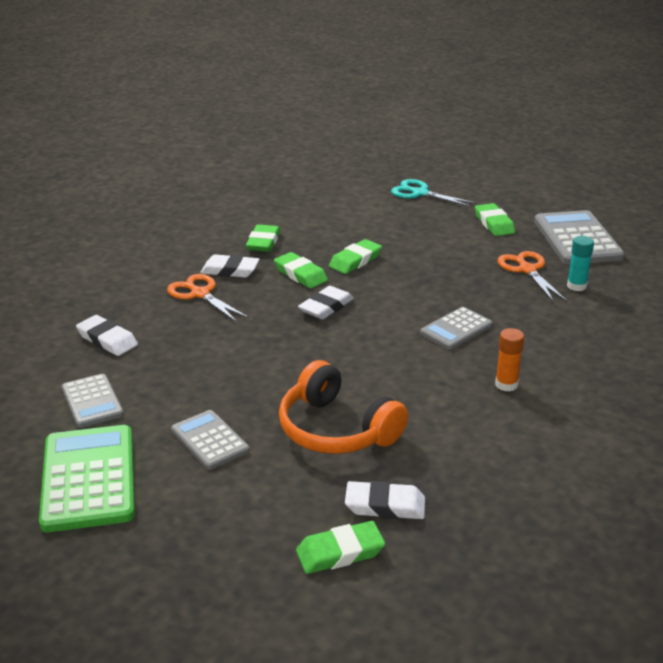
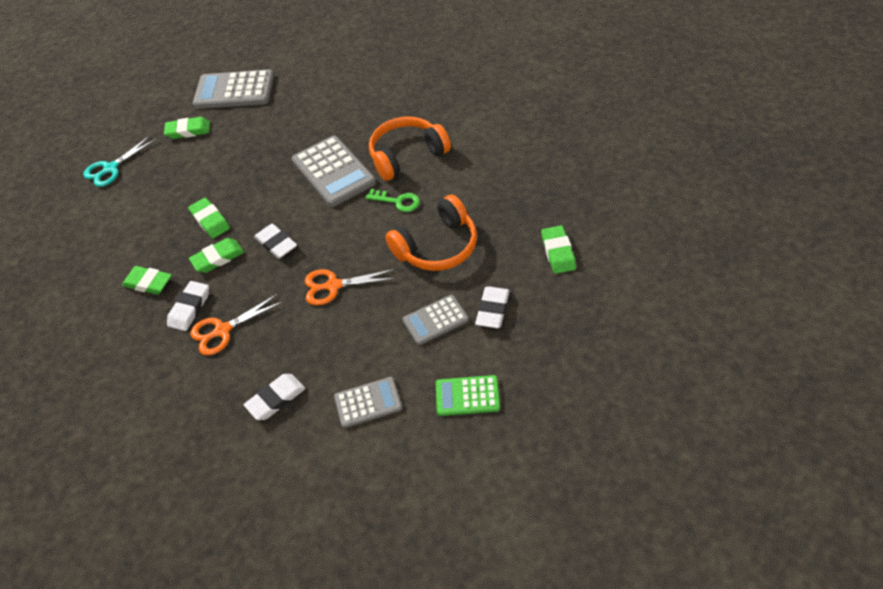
camera: 75 degrees left, 20 degrees up
green calculator [39,425,135,532] -> green calculator [436,375,500,416], size x0.59
white eraser [345,481,425,519] -> white eraser moved to [475,286,510,328]
grey calculator [420,307,492,350] -> grey calculator [292,136,376,207], size x1.71
orange glue stick [495,328,524,392] -> orange headphones [369,117,451,181]
orange scissors [498,251,567,302] -> orange scissors moved to [305,269,396,305]
turquoise glue stick [567,236,594,291] -> none
none -> green key [366,189,420,212]

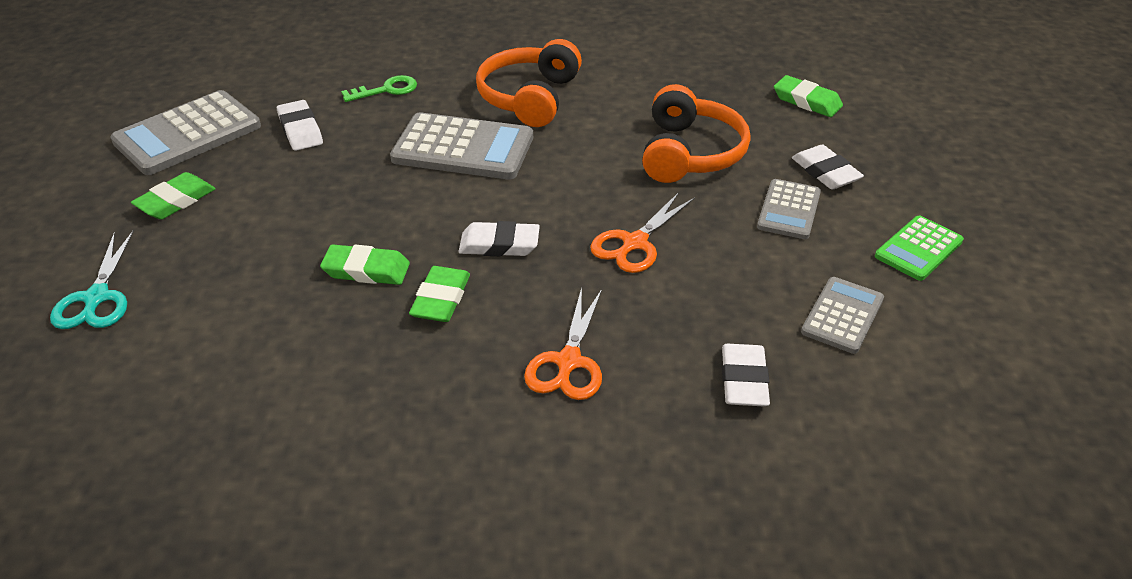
camera: 50 degrees left, 10 degrees down
green eraser [122,266,172,295] -> none
white eraser [167,281,209,331] -> white eraser moved to [277,100,323,151]
green key [366,189,420,212] -> green key moved to [341,75,417,102]

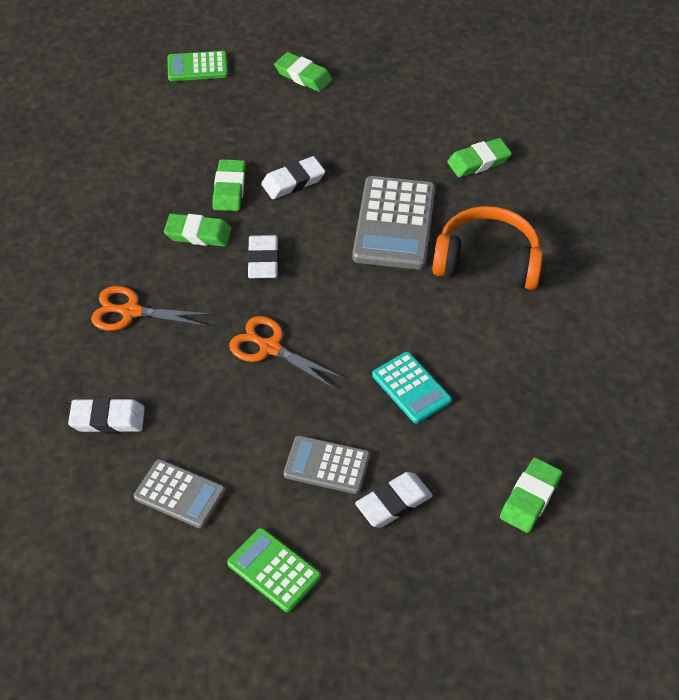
camera: 85 degrees right, 10 degrees up
turquoise scissors [50,230,134,329] -> green calculator [168,51,228,81]
grey calculator [110,90,261,175] -> none
white eraser [277,100,323,151] -> white eraser moved to [261,156,325,199]
green key [341,75,417,102] -> green eraser [447,138,512,177]
orange headphones [642,84,751,183] -> turquoise calculator [372,352,452,424]

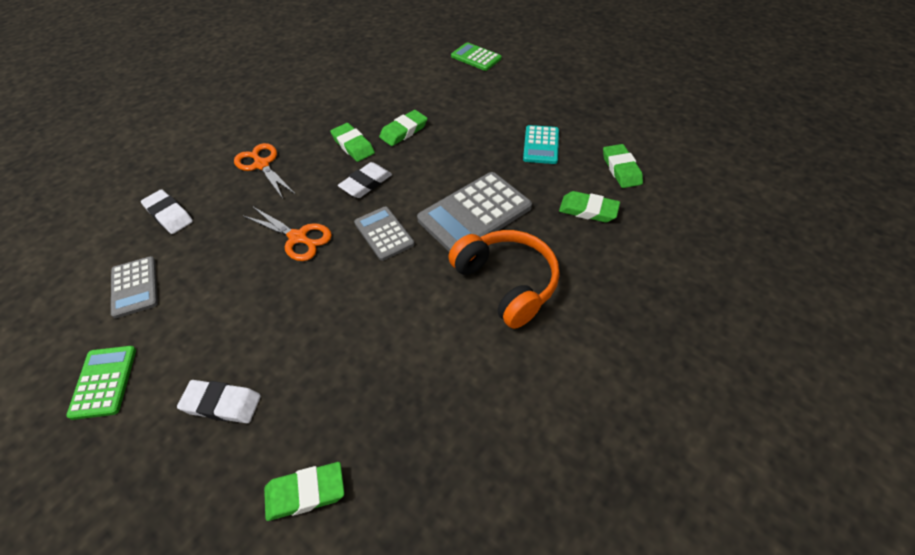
camera: 45 degrees right, 0 degrees up
orange scissors [229,316,344,389] -> orange scissors turned 135 degrees clockwise [243,206,332,261]
white eraser [261,156,325,199] -> none
green eraser [274,52,332,92] -> green eraser moved to [603,144,643,188]
grey calculator [283,435,370,494] -> grey calculator moved to [354,206,414,261]
turquoise calculator [372,352,452,424] -> turquoise calculator moved to [523,125,559,164]

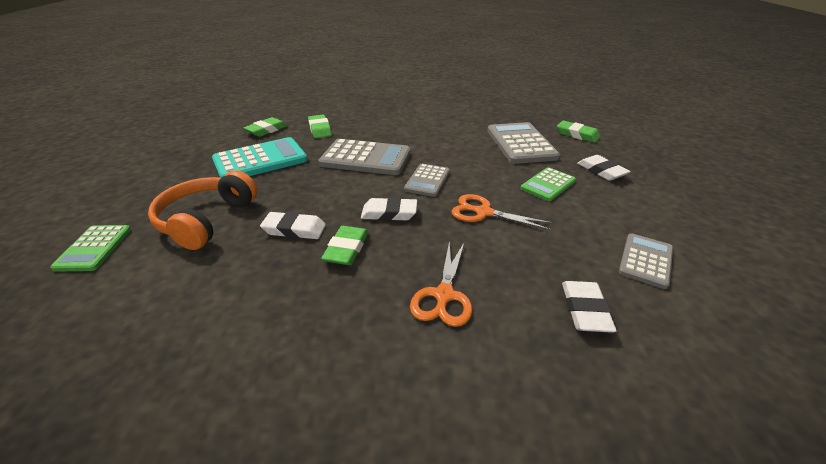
camera: 130 degrees left, 15 degrees down
green calculator [66,346,136,420] -> green calculator moved to [520,167,576,201]
orange scissors [243,206,332,261] -> orange scissors turned 60 degrees counterclockwise [451,194,553,230]
green eraser [379,110,428,146] -> white eraser [260,212,326,239]
orange headphones [448,230,560,329] -> orange headphones moved to [148,170,257,250]
turquoise calculator [523,125,559,164] -> turquoise calculator [212,137,308,178], size x1.71
none -> grey calculator [487,122,560,164]

